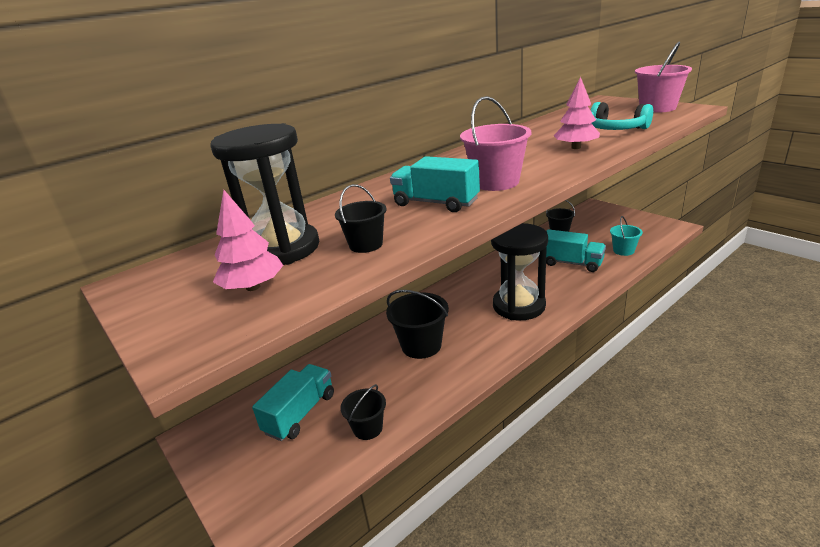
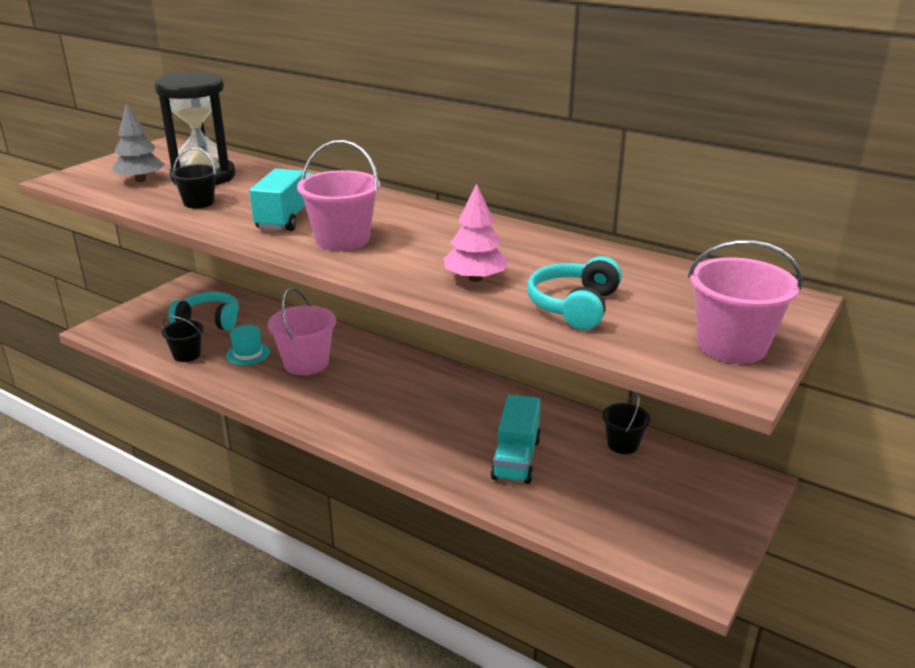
camera: 70 degrees right, 0 degrees up
pink tree [213,190,283,291] -> grey tree [112,103,165,182]
turquoise truck [252,364,334,441] -> turquoise headphones [168,292,239,330]
black bucket [386,290,449,359] -> pink bucket [268,287,336,375]
black hourglass [491,223,548,320] -> none
turquoise bucket [610,216,643,256] -> none
none -> turquoise hat [226,325,270,365]

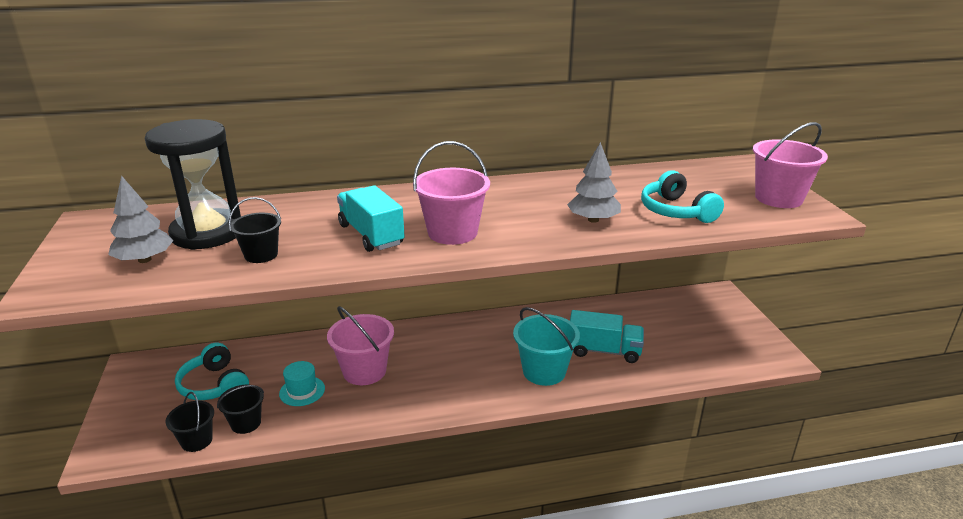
camera: 45 degrees left, 0 degrees up
turquoise headphones [168,292,239,330] -> turquoise headphones turned 90 degrees counterclockwise [175,343,249,400]
pink tree [444,184,509,282] -> grey tree [567,142,621,223]
turquoise truck [490,394,541,484] -> turquoise truck turned 45 degrees counterclockwise [570,310,644,363]
black bucket [602,394,650,454] -> black bucket moved to [165,392,214,452]
none -> turquoise bucket [513,307,580,386]

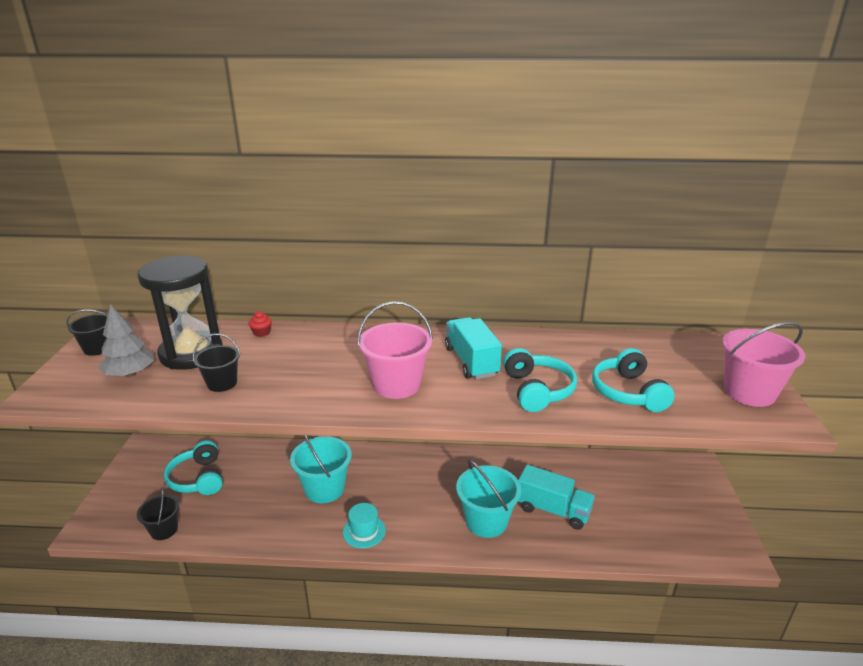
camera: 15 degrees right, 0 degrees up
black bucket [217,385,264,434] -> black bucket moved to [66,309,108,356]
turquoise hat [279,361,325,406] -> turquoise hat moved to [343,503,386,548]
pink bucket [327,306,394,385] -> turquoise bucket [290,435,352,503]
turquoise truck [337,185,405,252] -> turquoise truck moved to [445,317,502,379]
grey tree [567,142,621,223] -> turquoise headphones [503,348,577,412]
none -> red cupcake [249,311,272,337]

